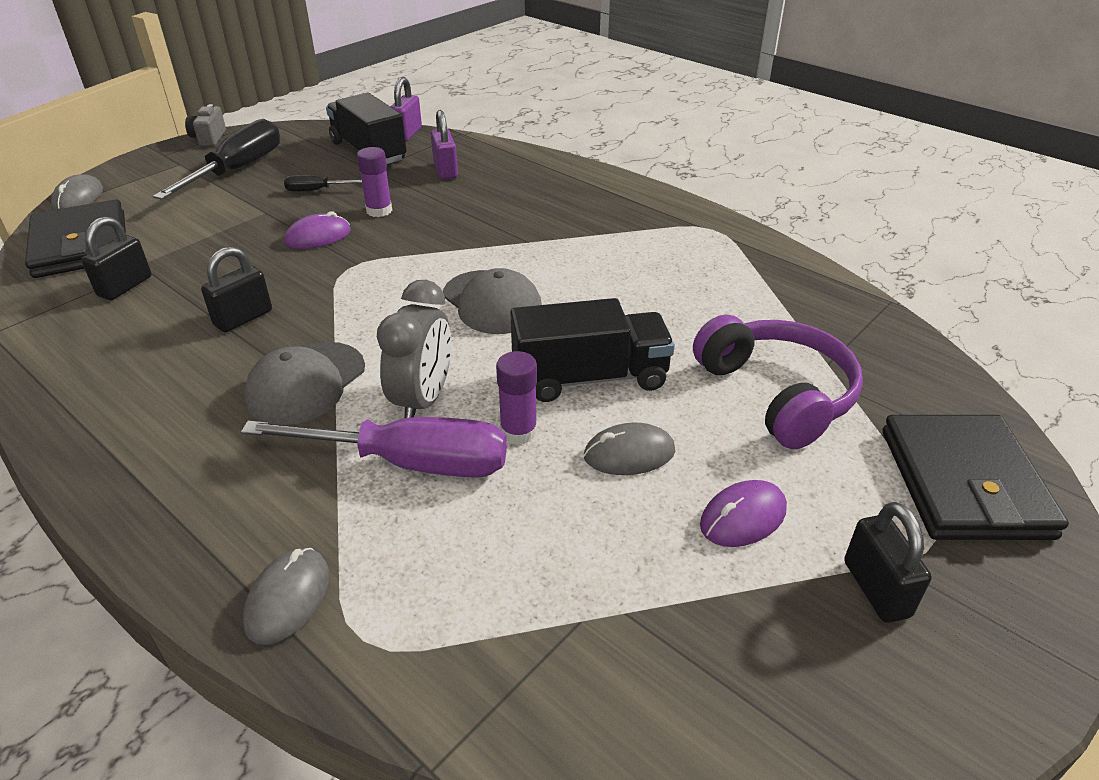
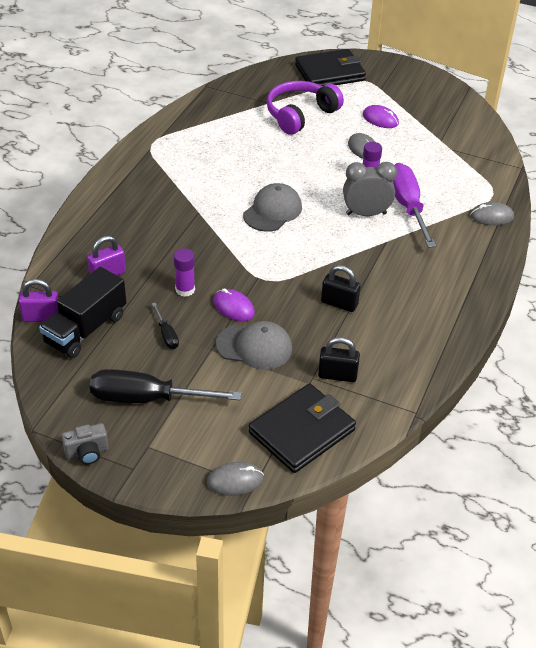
camera: 110 degrees left, 5 degrees up
grey cap [244,342,365,425] -> grey cap moved to [216,321,292,370]
black truck [510,298,675,402] -> none
black padlock [844,502,932,623] -> none

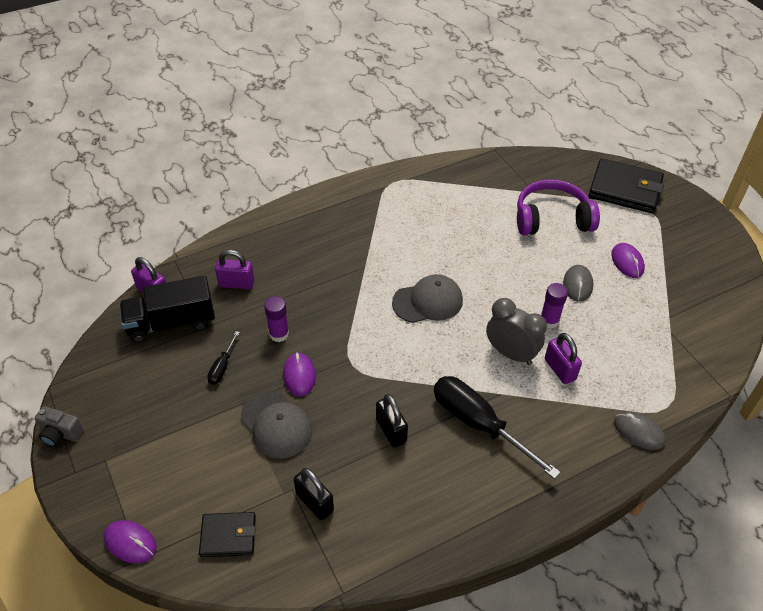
camera: 40 degrees right, 5 degrees up
black screwdriver [90,369,241,403] -> black screwdriver moved to [434,376,561,479]
grey mouse [207,462,264,496] -> purple mouse [104,520,157,563]
black wallet [249,384,356,473] -> black wallet [199,512,256,557], size x0.58
purple screwdriver [393,163,436,248] -> purple padlock [545,333,582,384]

